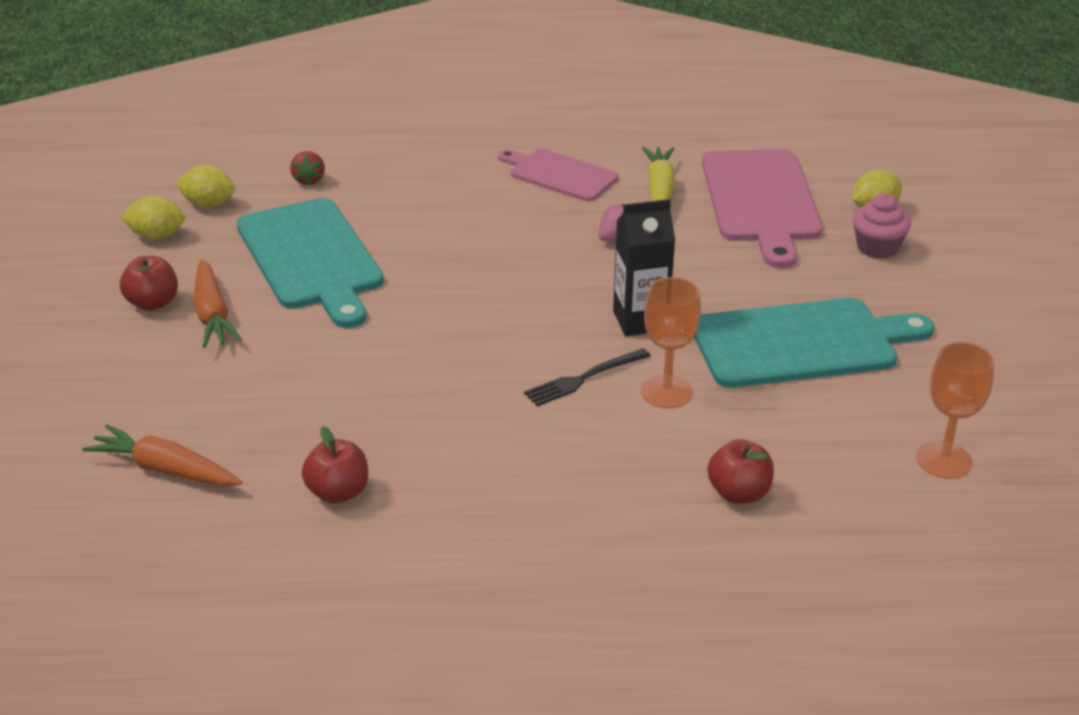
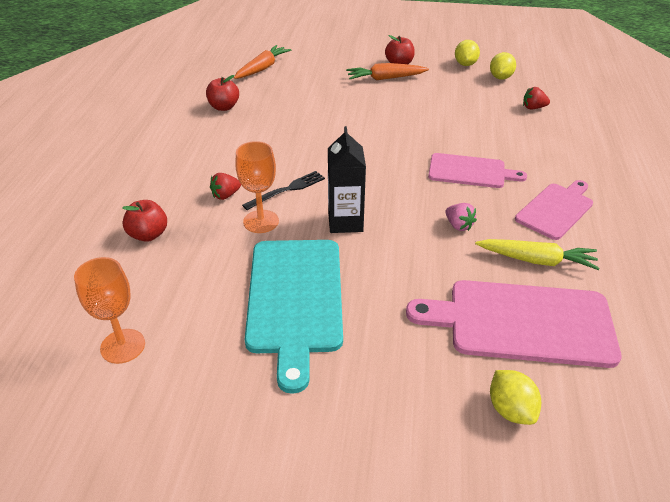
camera: 100 degrees right, 5 degrees up
turquoise cutting board [236,198,384,328] -> none
black fork [524,348,651,406] -> black fork turned 75 degrees clockwise [242,171,325,210]
pink cupcake [853,193,911,259] -> none
none -> red strawberry [210,173,241,200]
none -> pink cutting board [428,153,527,188]

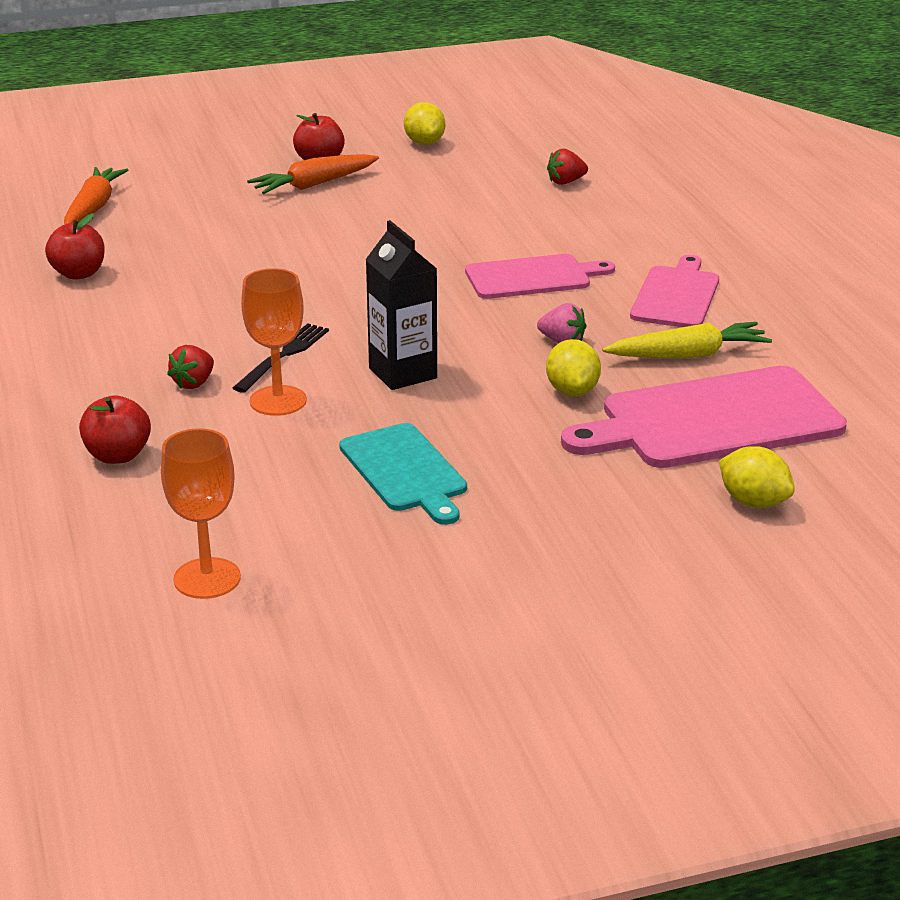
camera: 25 degrees left, 10 degrees down
turquoise cutting board [245,240,343,394] -> turquoise cutting board [339,423,467,525], size x0.61
yellow lemon [490,52,516,80] -> yellow lemon moved to [546,339,601,396]

